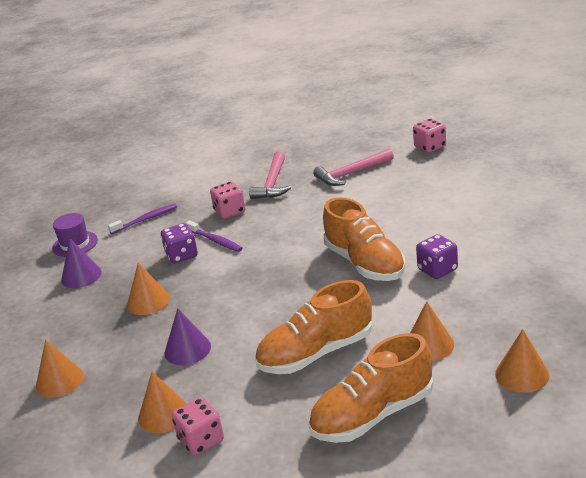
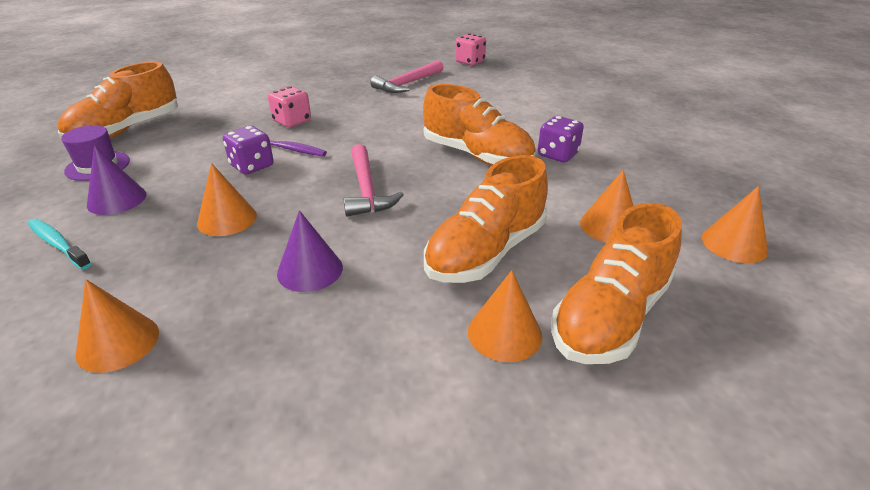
camera: 25 degrees left, 5 degrees up
purple toothbrush [108,204,177,234] -> none
orange cone [138,372,187,433] -> orange cone moved to [468,270,542,362]
pink dice [172,397,224,455] -> none
pink hammer [249,151,291,199] -> pink hammer moved to [344,144,404,217]
none -> turquoise toothbrush [28,219,92,270]
none -> orange shoe [57,61,178,139]

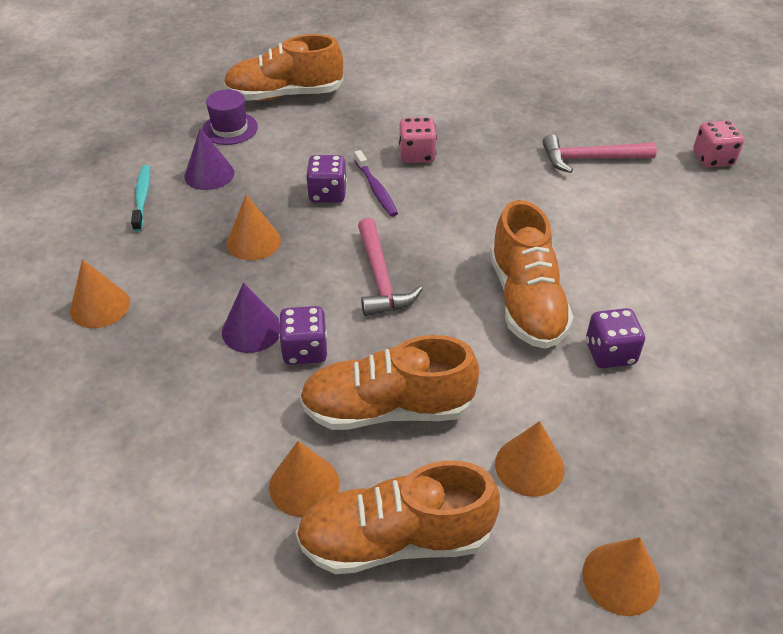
camera: 45 degrees right, 10 degrees up
pink hammer [344,144,404,217] -> pink hammer turned 45 degrees counterclockwise [358,218,422,316]
none -> purple dice [279,306,327,365]

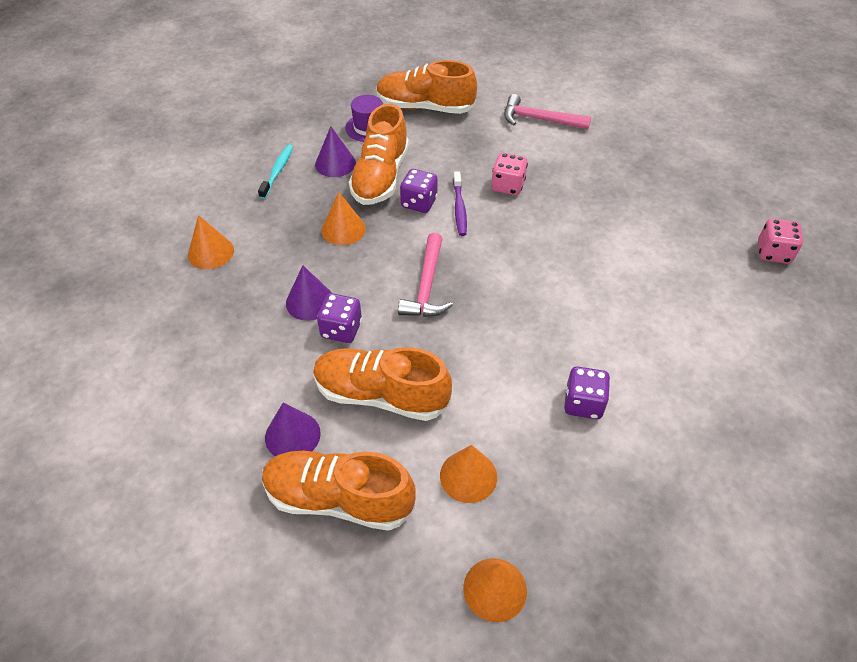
camera: 20 degrees right, 5 degrees up
orange cone [269,441,340,517] -> purple cone [265,403,321,456]
orange shoe [490,200,574,349] -> orange shoe moved to [349,104,409,205]
pink hammer [542,134,657,173] -> pink hammer moved to [504,94,591,129]

